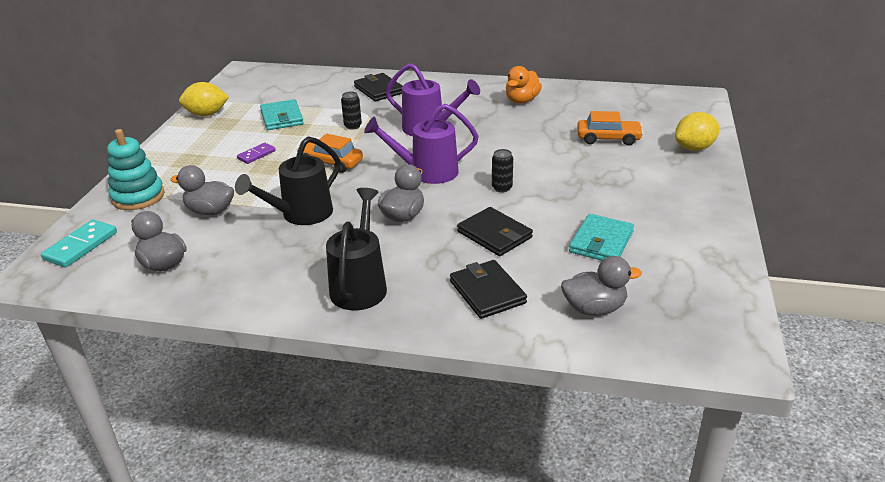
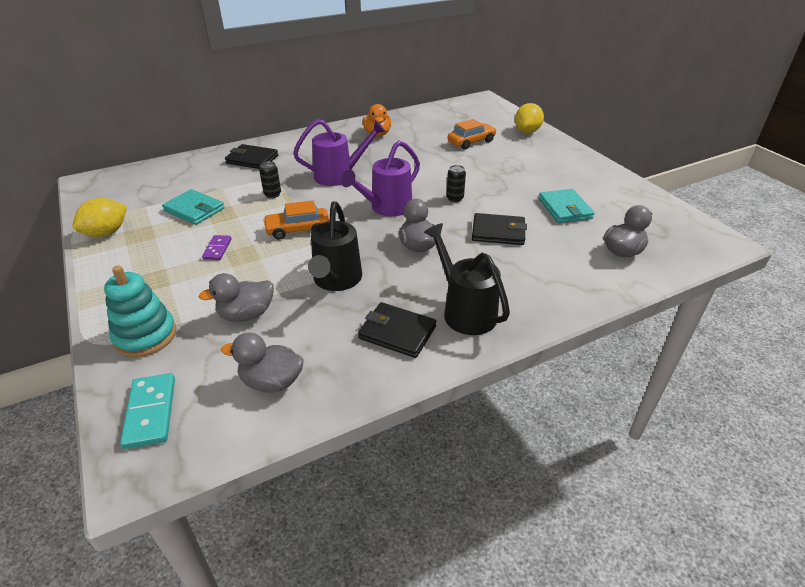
camera: 40 degrees left, 5 degrees up
black wallet [450,260,527,319] -> black wallet moved to [358,302,436,358]

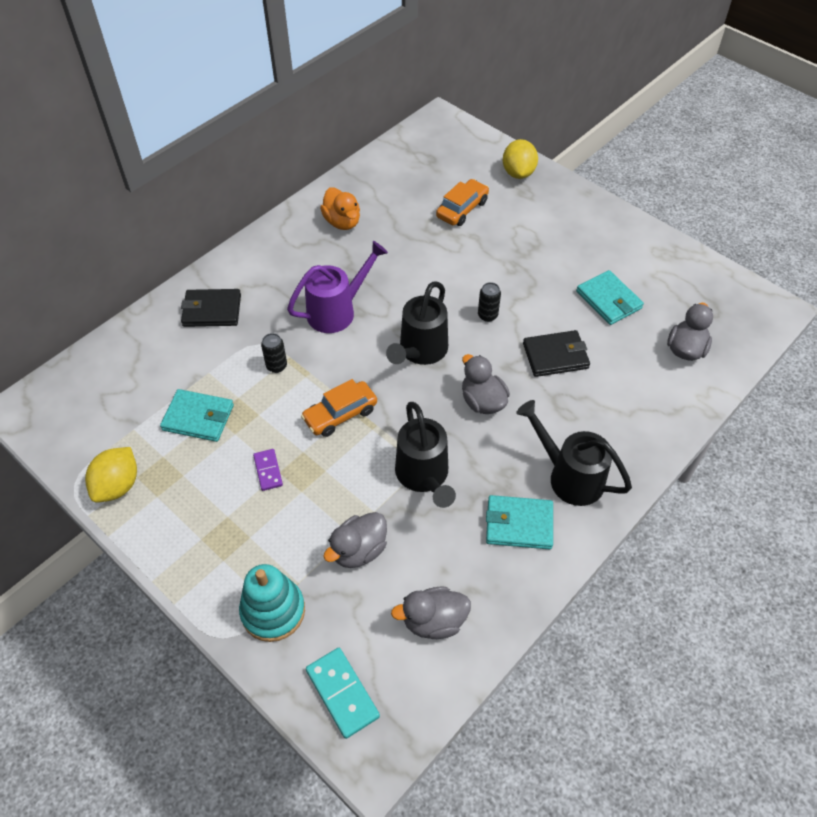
camera: 20 degrees left, 15 degrees up
purple watering can [341,141,420,216] -> black watering can [386,281,448,365]
black wallet [358,302,436,358] -> turquoise wallet [486,495,553,550]

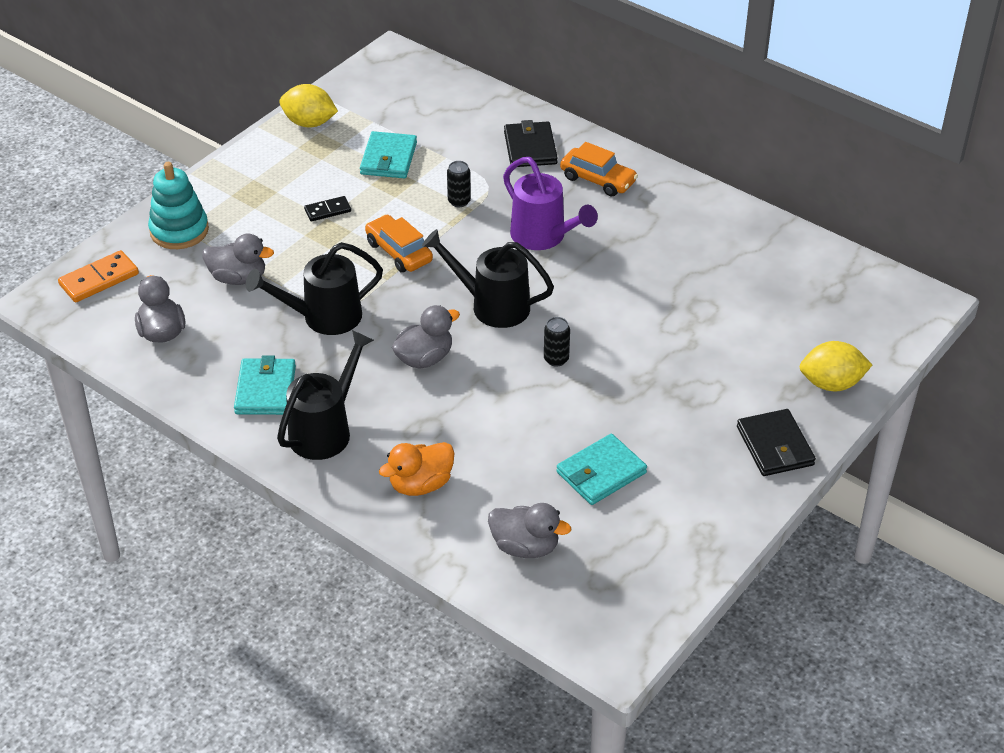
camera: 85 degrees right, 10 degrees down
purple domino [253,449,283,491] -> black domino [304,196,351,221]
turquoise domino [306,648,380,739] -> orange domino [58,250,139,303]
orange duck [320,187,360,230] -> orange duck moved to [379,442,455,496]
grey duck [323,512,387,568] -> grey duck turned 150 degrees clockwise [203,234,274,285]
orange car [436,179,489,226] -> orange car moved to [560,142,638,197]
black wallet [523,330,590,377] -> black wallet moved to [737,409,816,476]

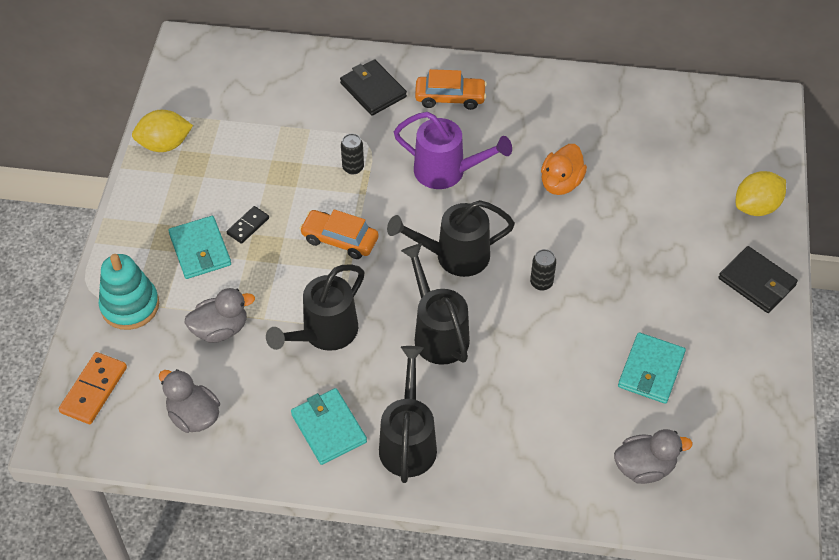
camera: 30 degrees left, 10 degrees up
turquoise wallet [360,131,417,178] -> turquoise wallet moved to [168,216,231,279]
orange duck [379,442,455,496] -> orange duck moved to [541,144,587,195]
grey duck [392,305,460,369] -> black watering can [401,243,470,365]

